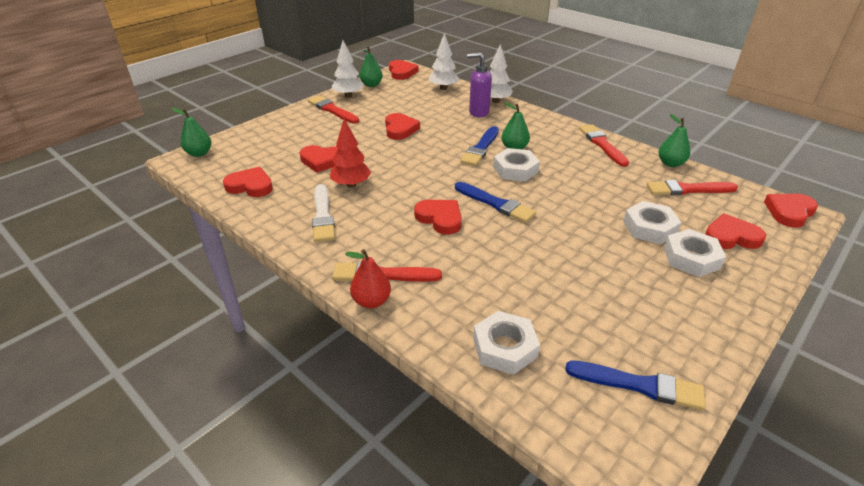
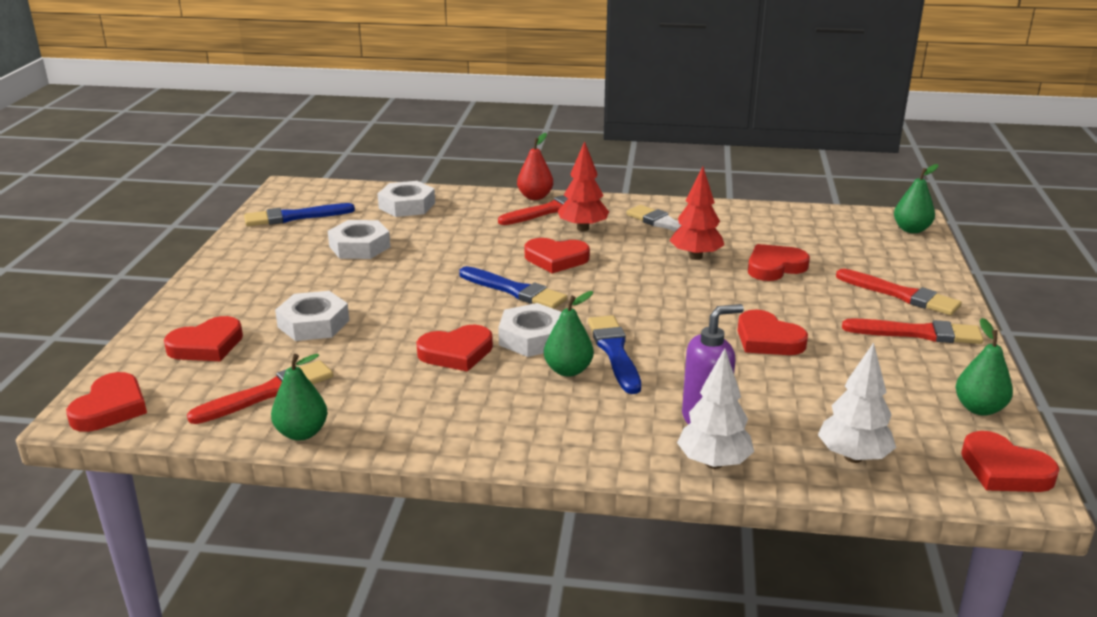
camera: 145 degrees right, 10 degrees down
red heart [223,167,273,197] -> red heart moved to [416,325,493,372]
white tree [331,40,363,98] -> none
blue brush [455,182,536,223] -> blue brush turned 150 degrees counterclockwise [459,266,567,309]
red brush [579,125,629,167] -> red brush moved to [836,269,962,315]
white nut [664,229,726,277] -> white nut moved to [328,220,390,259]
none -> red tree [558,141,609,231]

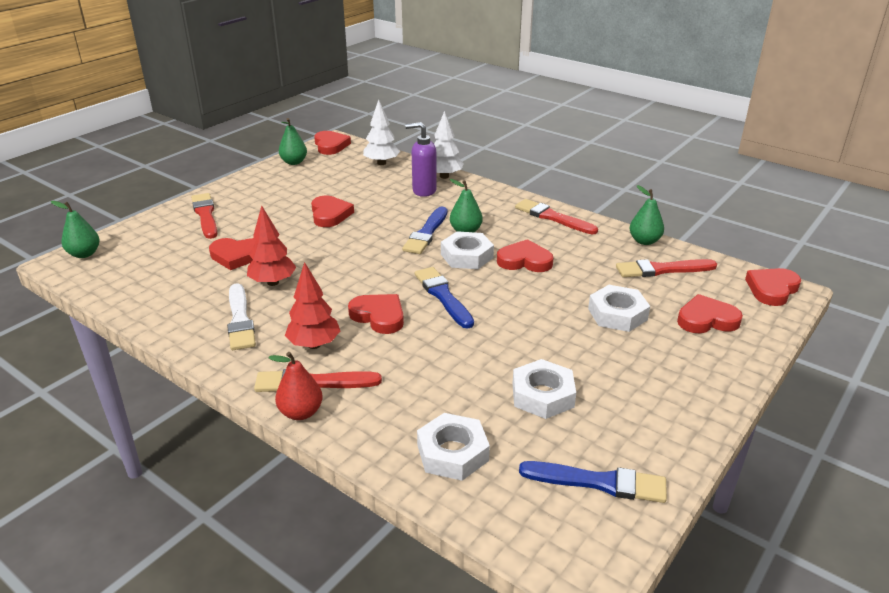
camera: 150 degrees left, 5 degrees up
red brush [842,318,984,344] -> red brush moved to [515,199,598,234]

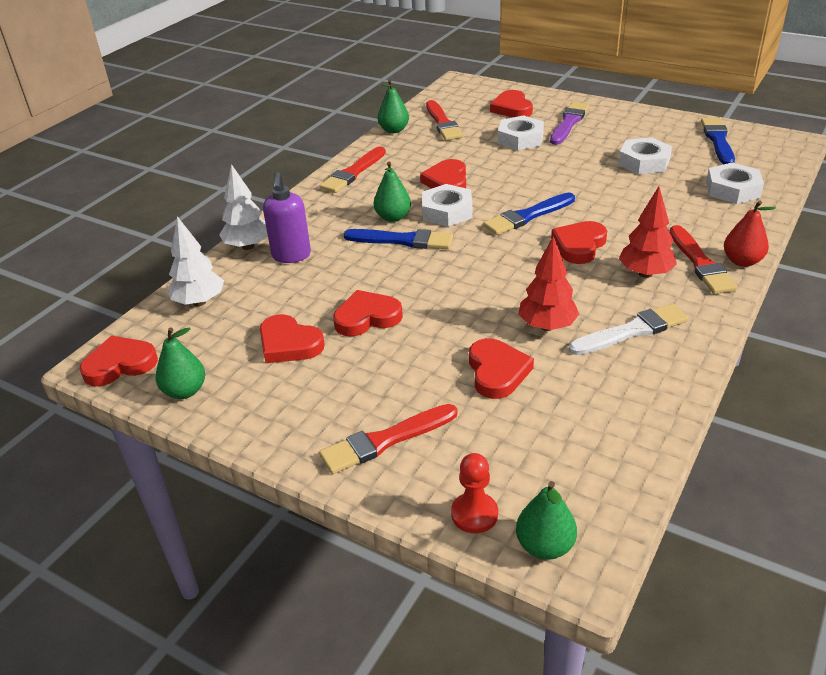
camera: 95 degrees left, 5 degrees up
red heart [745,268,801,306] -> red heart moved to [260,314,325,363]
none -> red pawn [451,453,498,533]
none -> purple brush [550,102,589,145]

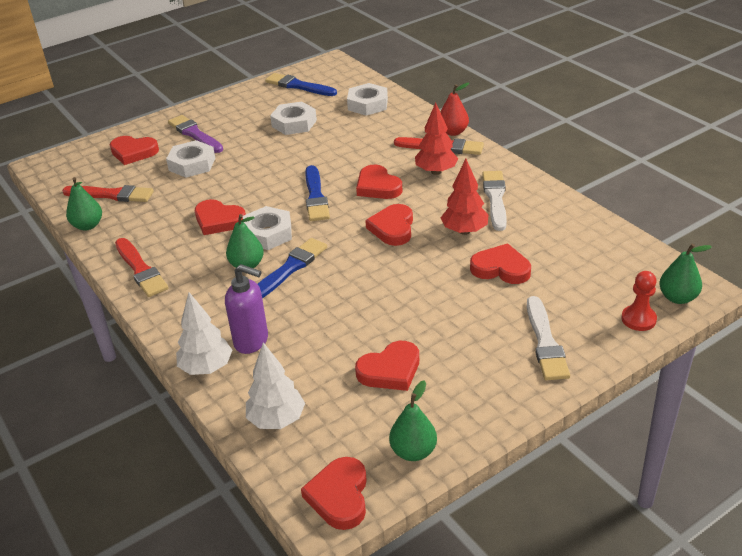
camera: 65 degrees left, 0 degrees up
red brush [319,404,457,474] -> white brush [527,296,570,380]
red heart [333,290,403,337] -> red heart moved to [365,204,413,246]

